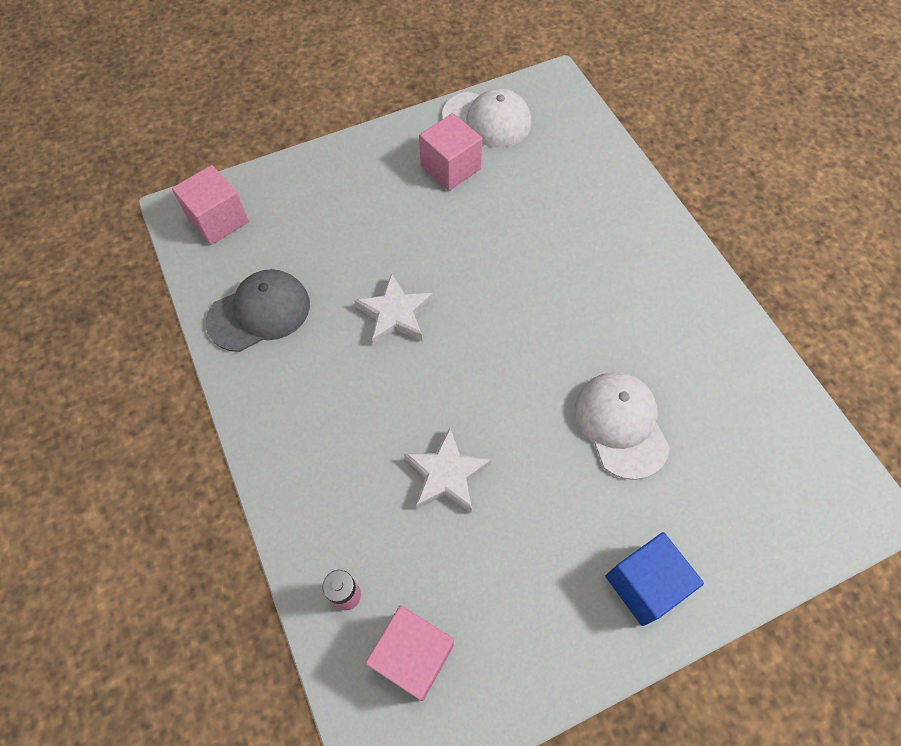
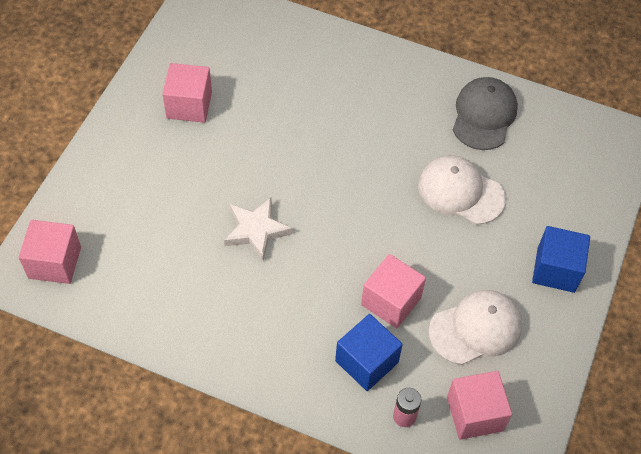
camera: 45 degrees left, 5 degrees down
grey cap [206,269,310,352] -> grey cap moved to [453,77,518,150]
white star [404,428,492,513] -> pink cube [361,254,426,329]
white cap [442,88,532,148] -> white cap moved to [429,290,522,365]
none -> blue cube [335,314,403,391]

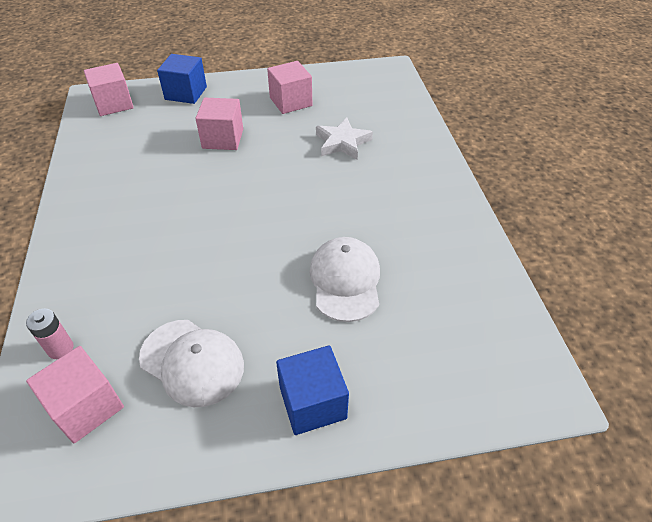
camera: 60 degrees right, 10 degrees down
white star [224,198,292,261] -> white star moved to [316,117,373,159]
blue cube [335,314,403,391] -> blue cube moved to [157,54,207,104]
pink cube [361,254,426,329] -> pink cube moved to [195,98,243,150]
grey cap [453,77,518,150] -> none

